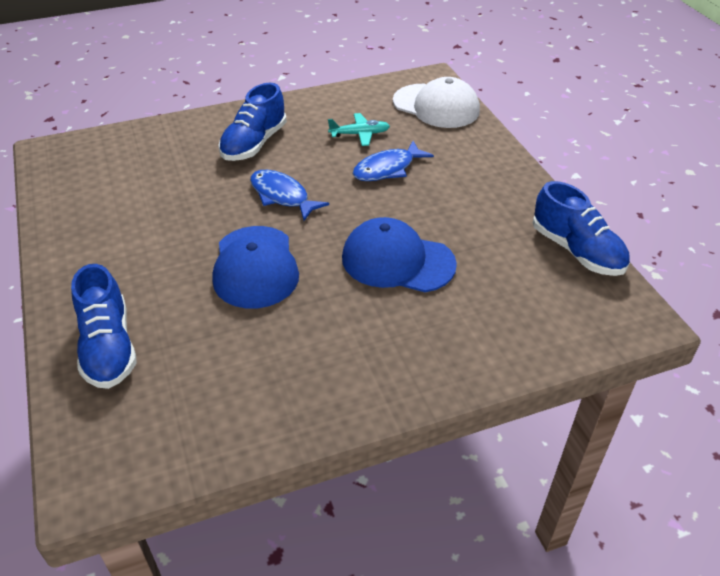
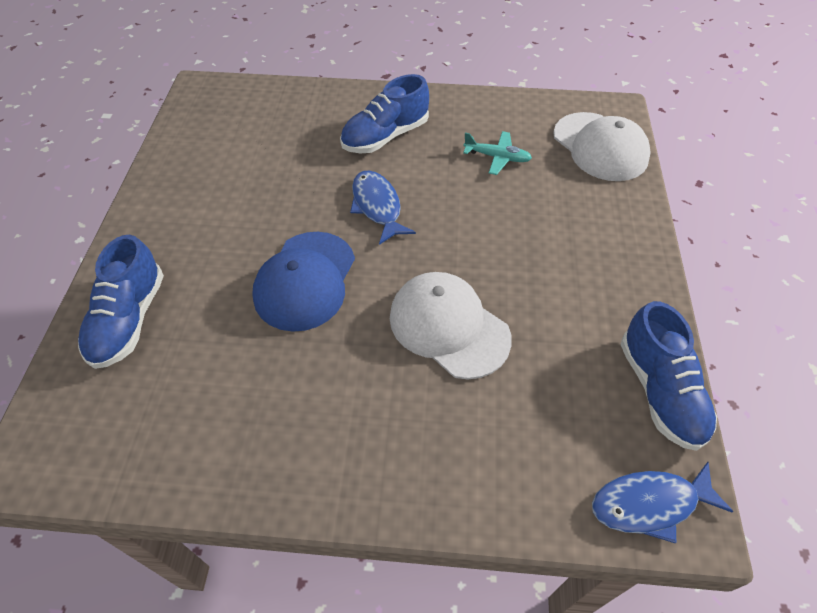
camera: 25 degrees right, 10 degrees up
blue cap [342,217,457,292] -> white cap [390,272,512,379]
blue fish [352,141,434,181] -> blue fish moved to [592,462,733,543]

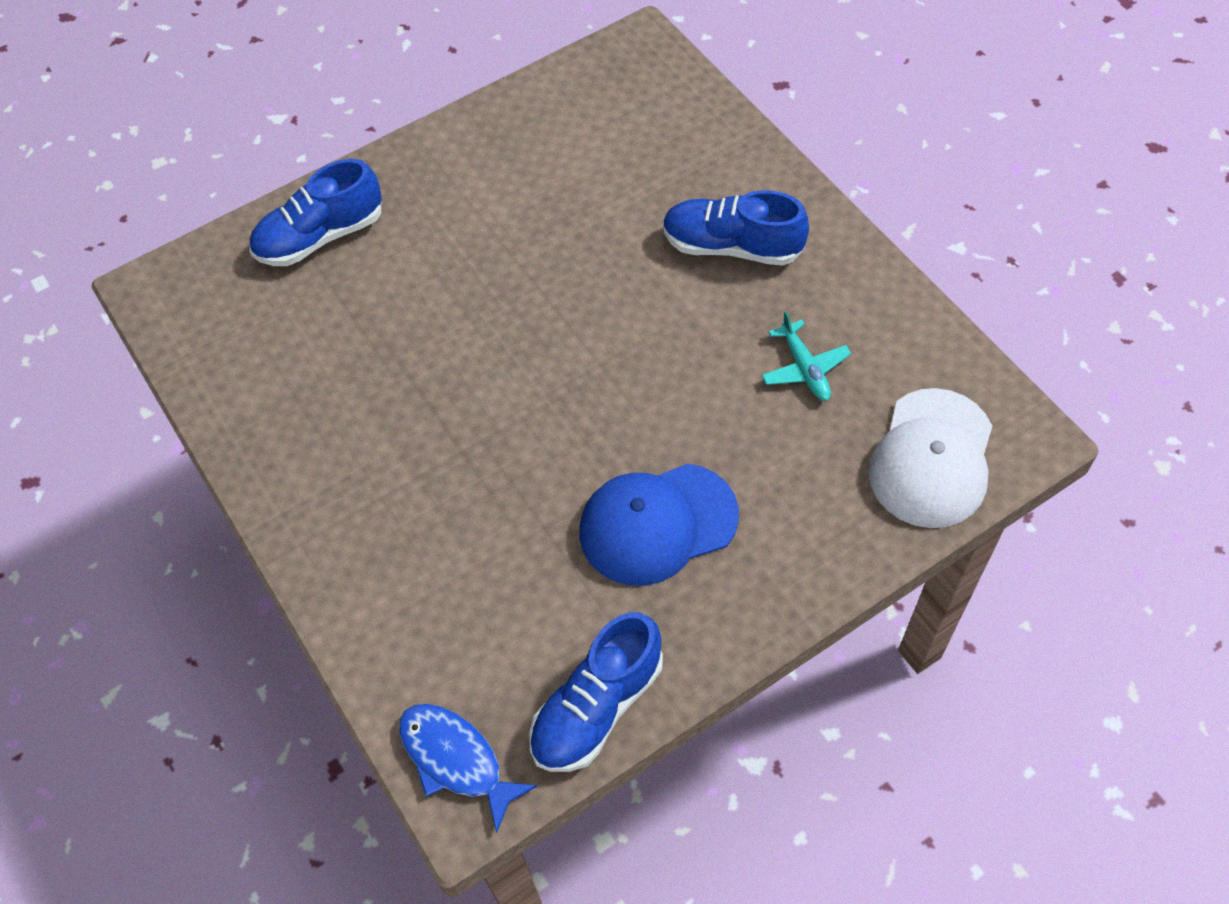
camera: 55 degrees right, 5 degrees up
blue cap [252,232,355,332] -> blue cap moved to [579,463,739,586]
blue fish [350,170,416,245] -> none
white cap [390,272,512,379] -> none

